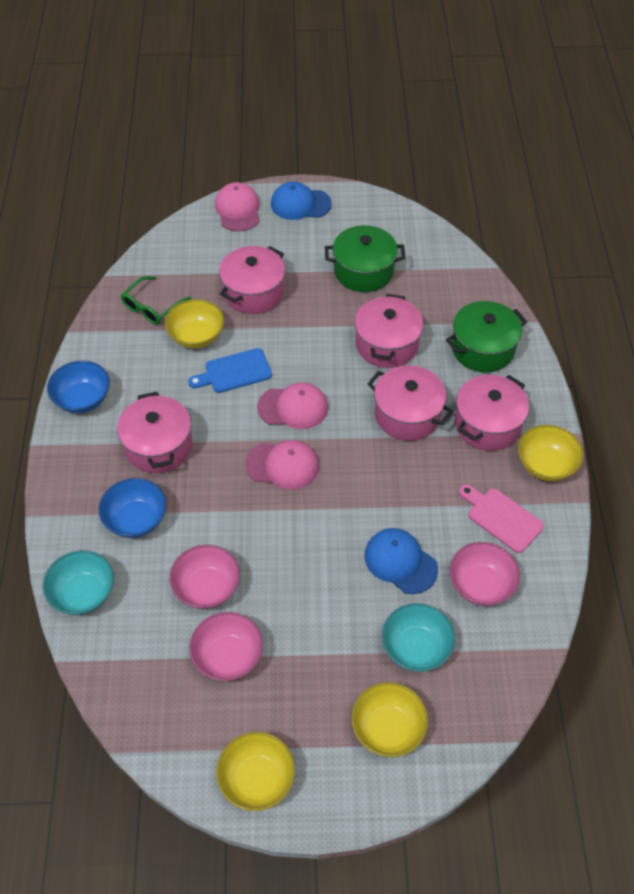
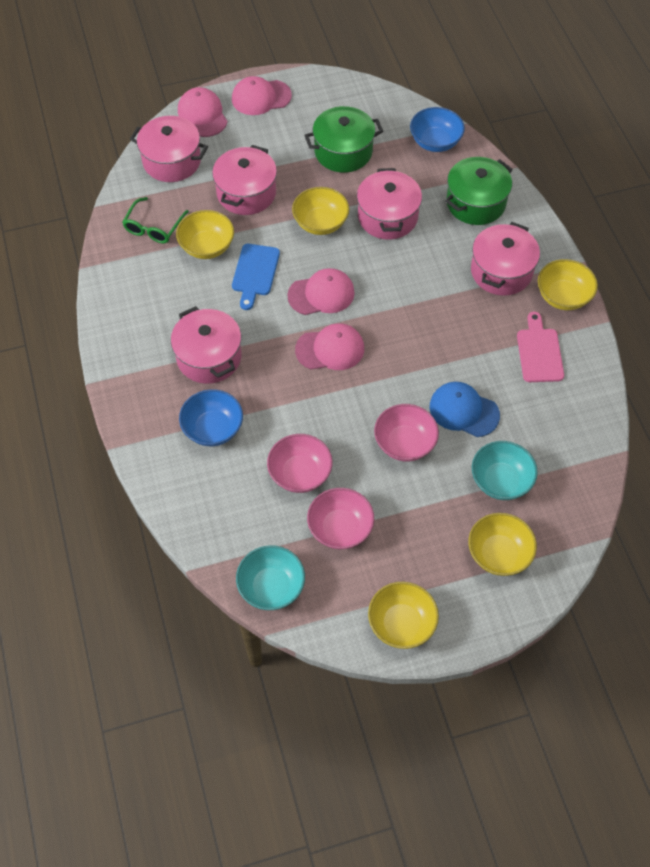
camera: 15 degrees left, 5 degrees up
turquoise bowl [43,550,114,615] -> turquoise bowl moved to [236,545,305,610]
blue bowl [47,361,110,413] -> blue bowl moved to [410,107,465,152]
blue cutting board [188,348,272,393] -> blue cutting board turned 45 degrees counterclockwise [232,244,280,310]
blue cap [271,182,332,220] -> pink cap [232,76,292,115]
pink pot [367,365,453,441] -> pink pot moved to [130,116,208,182]
pink bowl [449,542,520,606] -> pink bowl moved to [374,404,439,461]
pink cutting board [459,484,544,553] -> pink cutting board turned 60 degrees clockwise [517,312,564,382]
none -> yellow bowl [292,187,349,235]

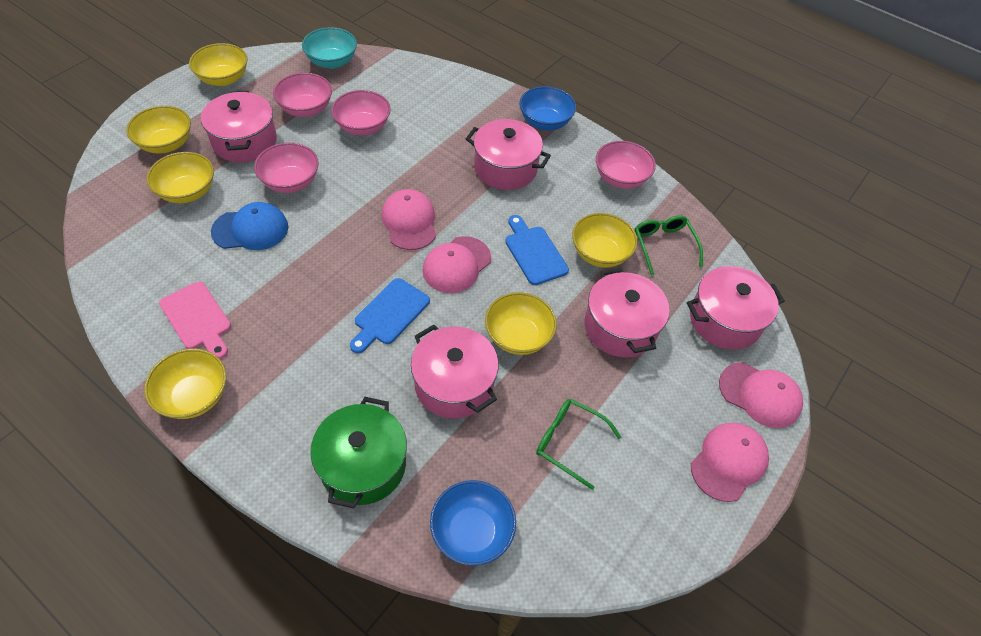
camera: 140 degrees right, 5 degrees down
blue bowl [179,389,243,446] -> blue bowl moved to [519,86,576,130]
pink cap [295,323,364,370] -> pink cap turned 120 degrees clockwise [382,189,436,250]
green pot [304,106,383,173] -> green glasses [536,399,621,490]
pink pot [471,222,540,296] -> pink pot moved to [201,91,277,162]
turquoise bowl [472,441,538,500] -> yellow bowl [146,152,214,203]
none -> blue cutting board [350,278,430,353]
none -> pink bowl [596,141,656,189]

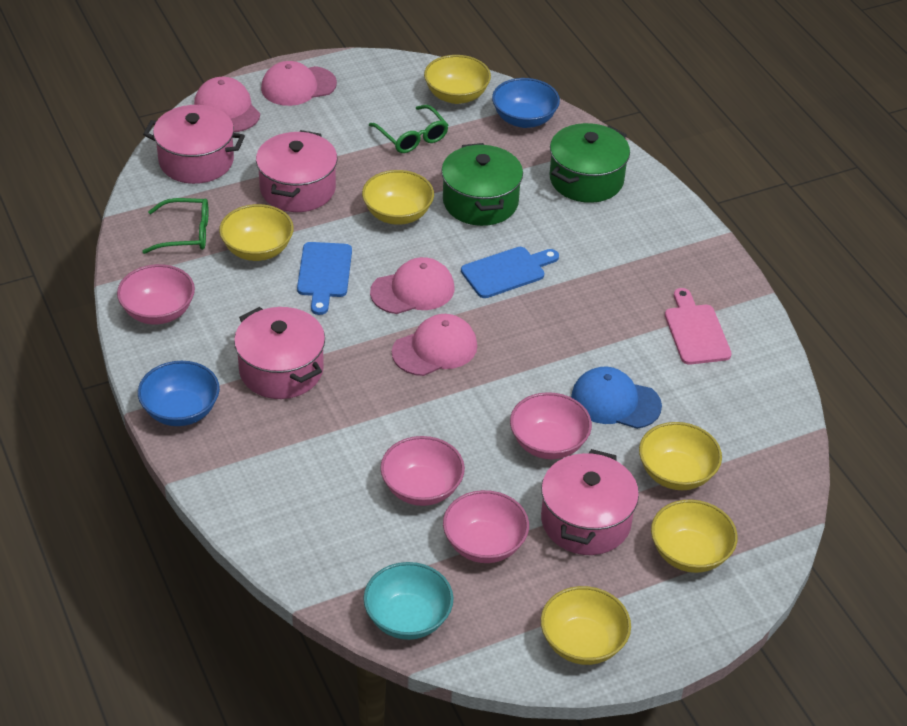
camera: 150 degrees left, 10 degrees down
yellow bowl [144,349,226,419] -> yellow bowl moved to [424,55,491,104]
pink cap [382,189,436,250] -> pink cap turned 135 degrees counterclockwise [392,314,477,376]
pink pot [411,325,499,419] -> green pot [441,143,523,226]
green glasses [635,215,703,276] -> green glasses turned 105 degrees counterclockwise [142,198,208,254]

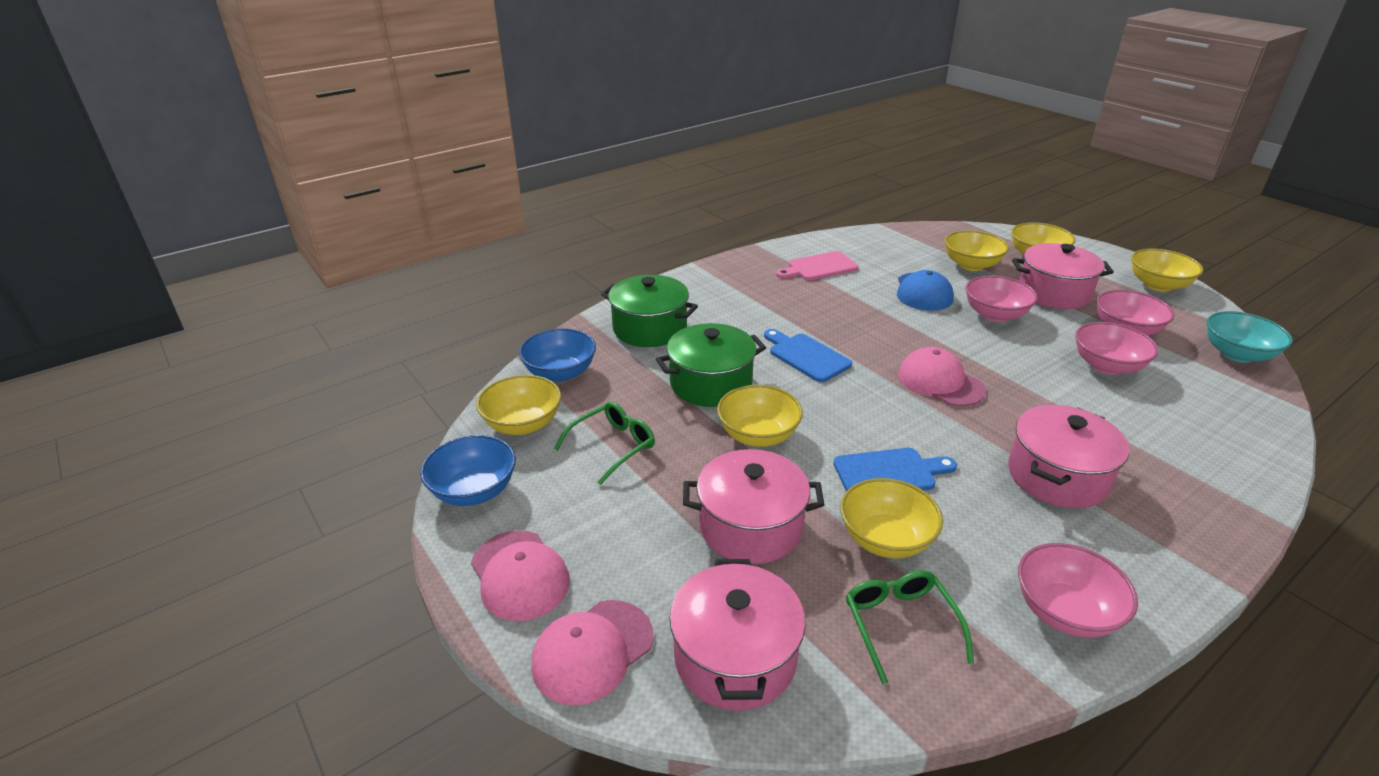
camera: 100 degrees left, 10 degrees down
blue bowl [138,361,220,426] -> blue bowl moved to [420,435,516,506]
pink cap [370,257,454,314] -> none

